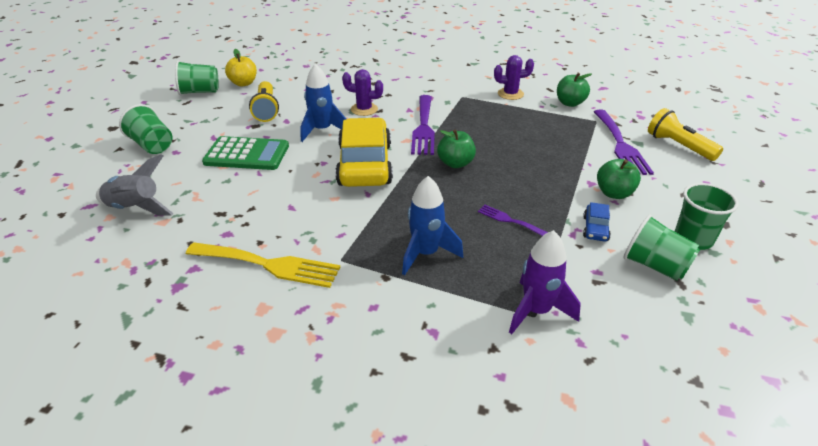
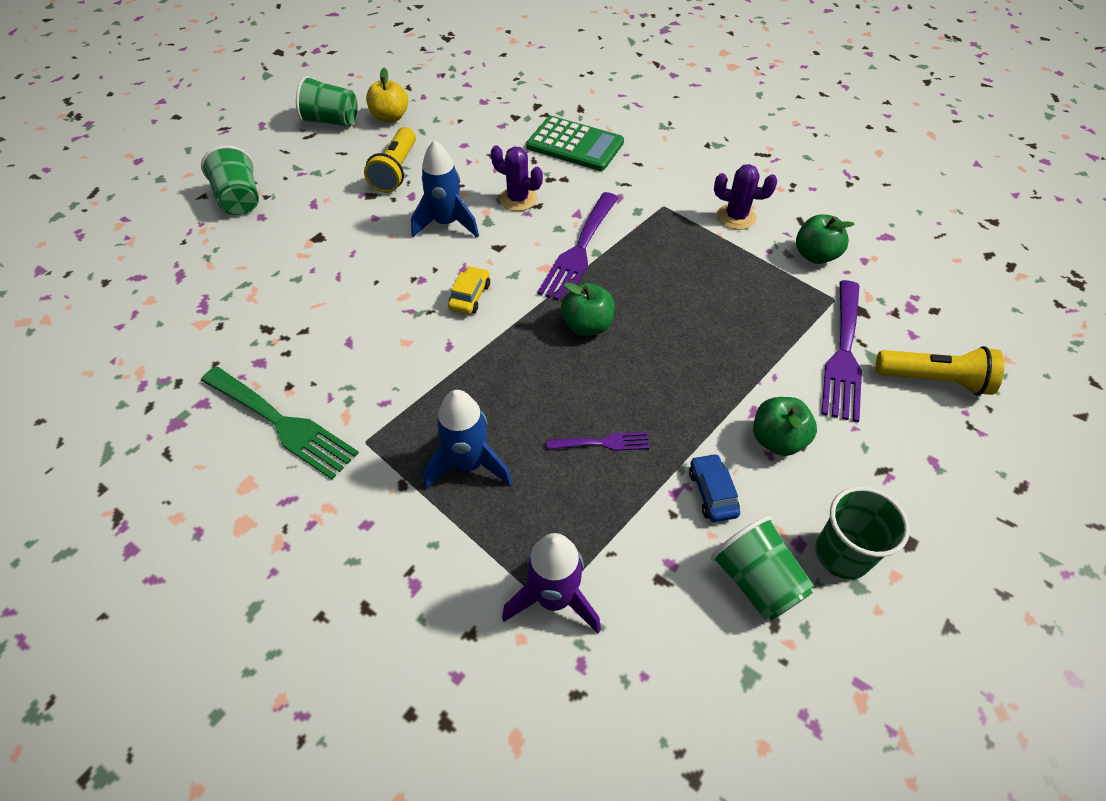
camera: 20 degrees right, 15 degrees up
grey rocket [96,154,174,215] -> none
yellow fork [186,242,340,288] -> green fork [201,367,359,480]
green calculator [202,136,289,170] -> green calculator moved to [526,116,624,171]
yellow car [335,118,393,187] -> yellow car [448,266,490,314], size x0.41
purple fork [478,205,548,236] -> purple fork turned 120 degrees clockwise [547,432,649,451]
blue car [583,202,611,241] -> blue car turned 135 degrees clockwise [689,453,740,522]
yellow flashlight [648,108,723,161] -> yellow flashlight turned 120 degrees clockwise [875,346,1004,396]

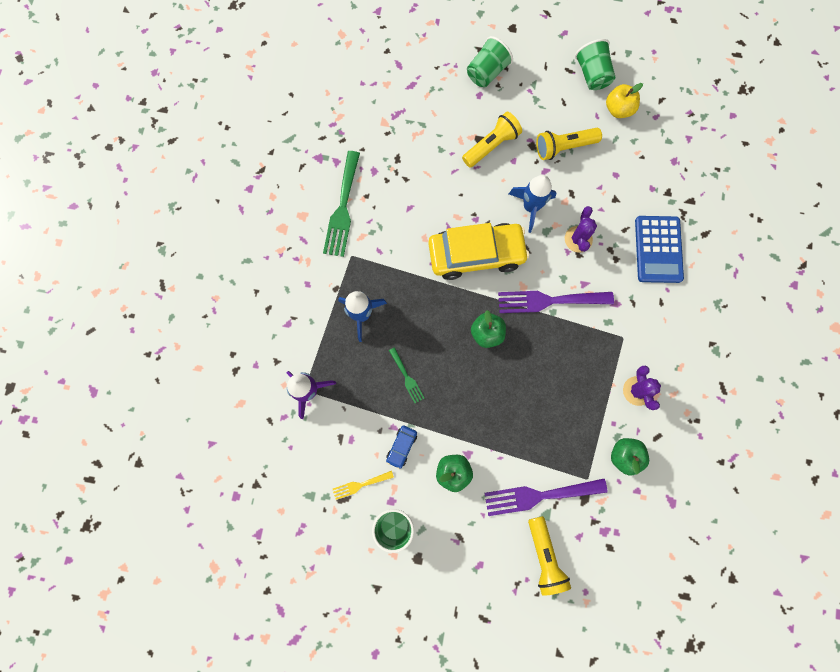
camera: 65 degrees right, 25 degrees up
yellow car [448,266,490,314] -> yellow car [428,223,529,280], size x2.47
green calculator [526,116,624,171] -> blue calculator [635,216,684,283]
purple fork [547,432,649,451] -> green fork [389,347,425,403]
blue car [689,453,740,522] -> blue car turned 150 degrees clockwise [386,426,417,469]
green cup [711,516,814,620] -> yellow fork [333,471,394,500]
none -> yellow flashlight [462,112,522,168]

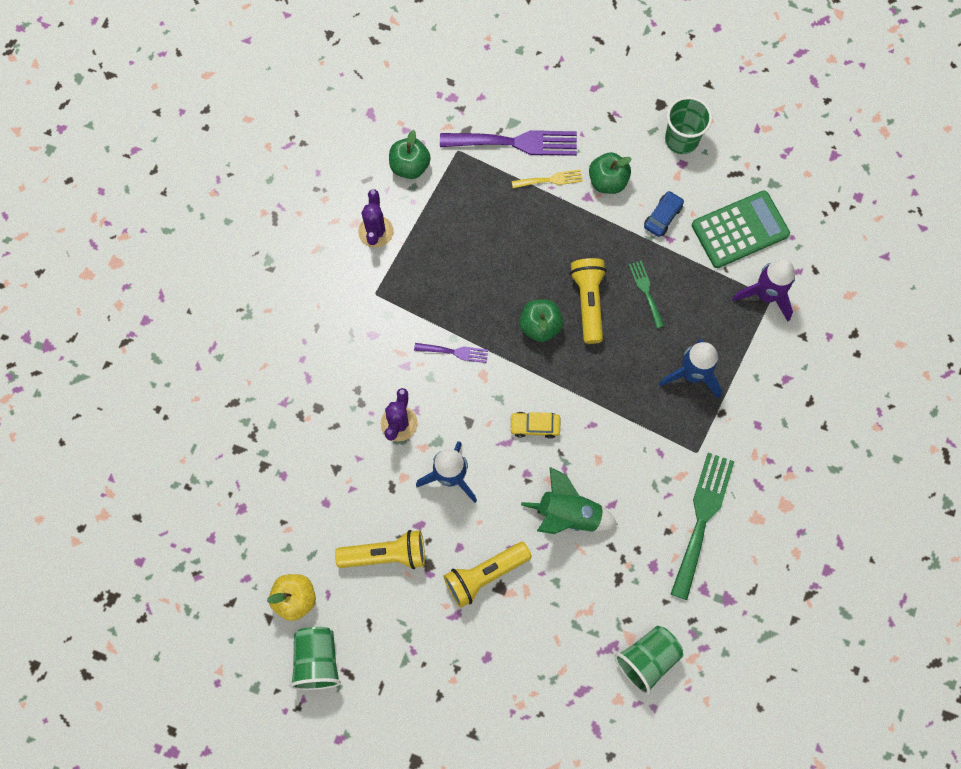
camera: 170 degrees left, 5 degrees down
yellow fork [333,471,394,500] -> yellow fork moved to [512,169,583,188]
yellow car [428,223,529,280] -> yellow car [510,412,560,439], size x0.41
green cup [467,36,513,87] -> green cup moved to [615,626,683,695]
purple fork [498,291,614,313] -> purple fork [414,343,488,363], size x0.51
yellow flashlight [528,516,571,596] -> yellow flashlight moved to [570,258,607,344]
blue calculator [635,216,684,283] -> none
none -> green rocket [521,467,618,534]
none -> green calculator [692,190,790,268]

